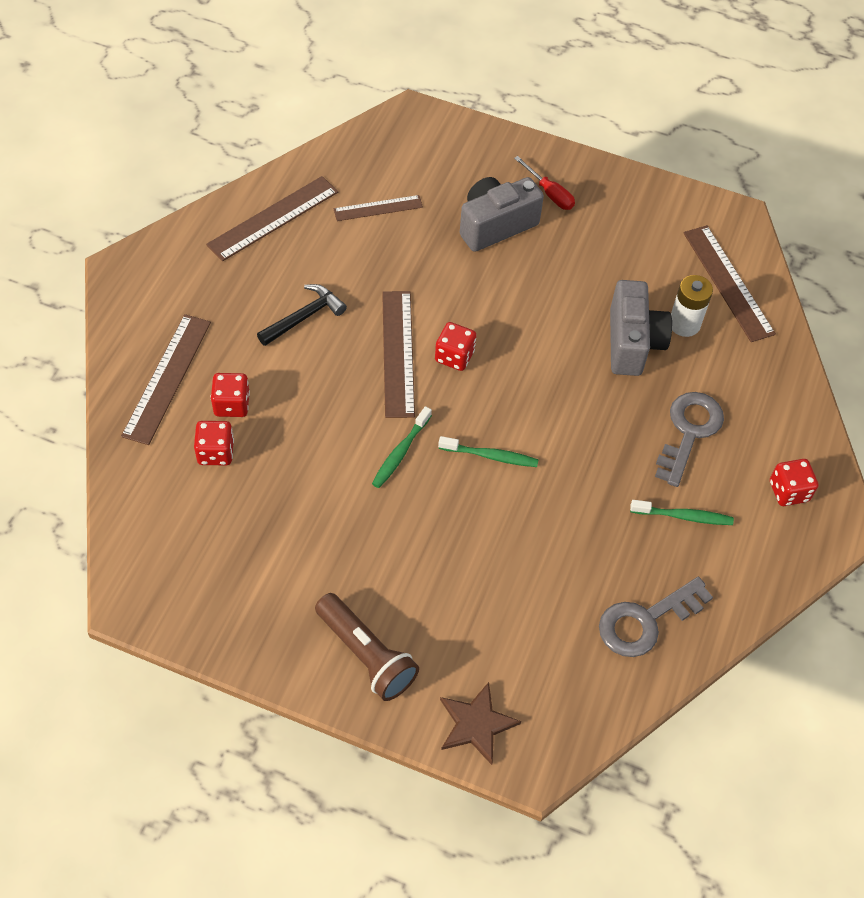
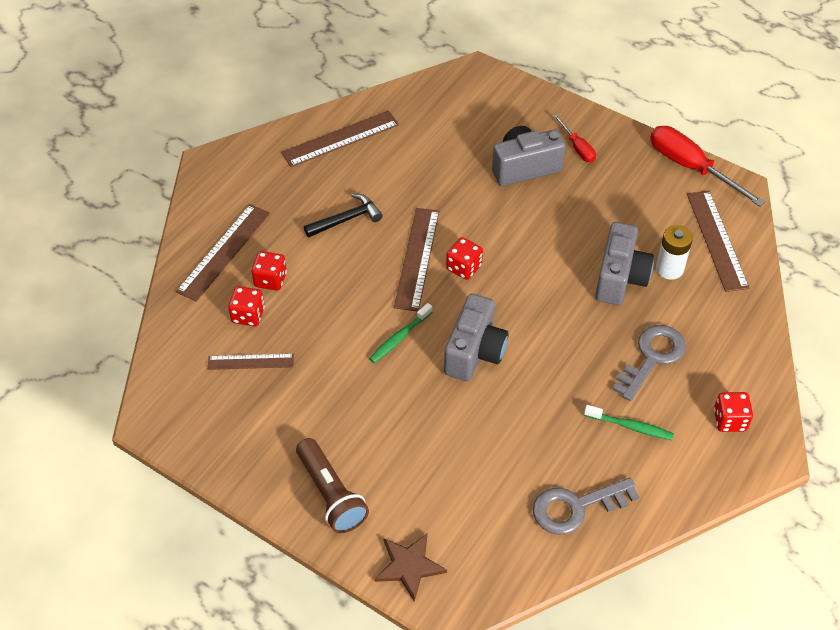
camera: 15 degrees right, 5 degrees down
brown ruler [334,195,423,221] -> brown ruler moved to [208,354,294,370]
green toothbrush [438,436,539,467] -> grey camera [444,294,509,381]
none -> red screwdriver [650,126,765,207]

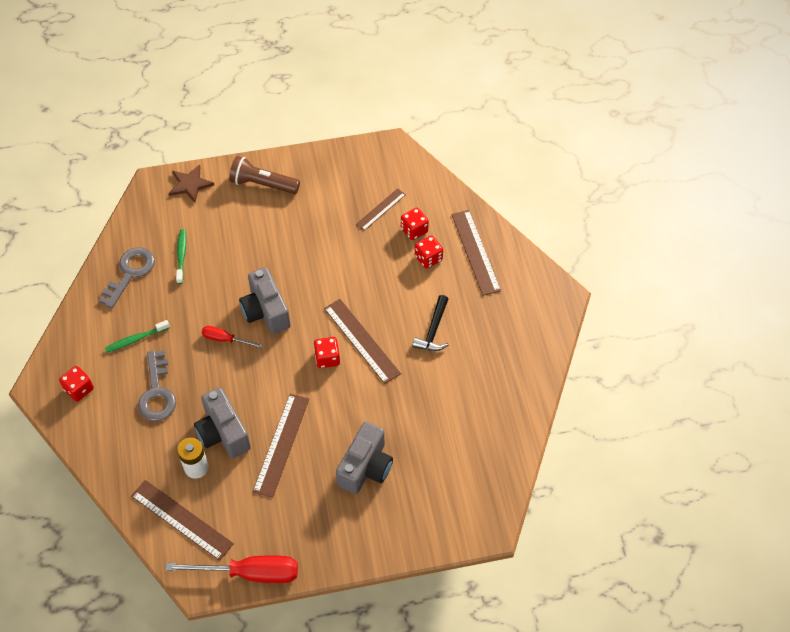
camera: 135 degrees right, 5 degrees up
brown ruler [281,111,399,167] -> brown ruler moved to [253,394,309,498]
green toothbrush [369,303,432,363] -> green toothbrush moved to [176,229,186,284]
red screwdriver [553,114,596,163] -> red screwdriver moved to [202,326,263,348]

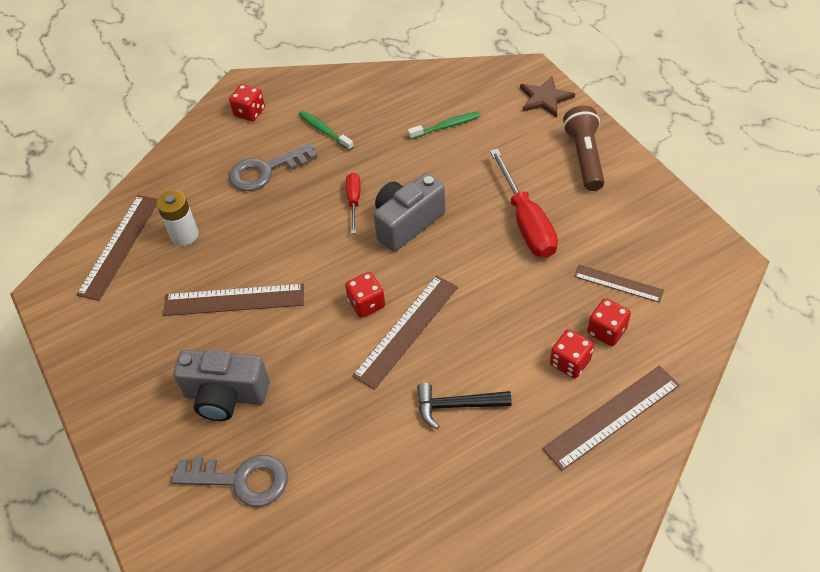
camera: 75 degrees right, 5 degrees down
grey key [98,247,155,309] -> grey key moved to [171,455,288,507]
red screwdriver [165,555,298,583] -> red screwdriver moved to [490,149,558,258]
grey camera [194,387,251,458] -> none

